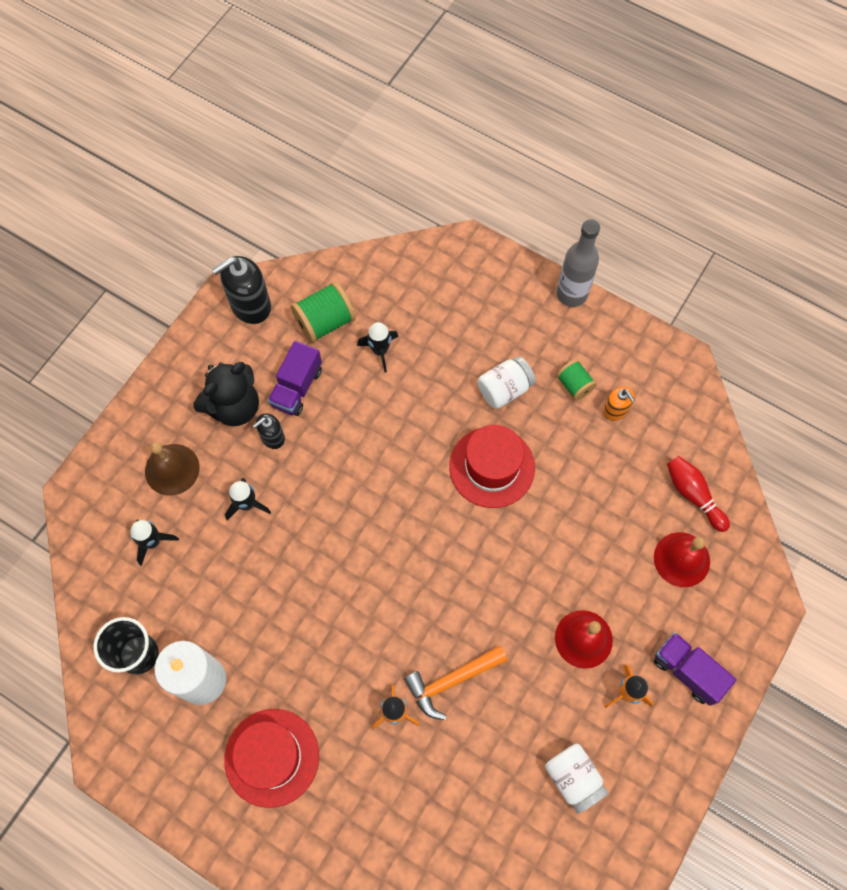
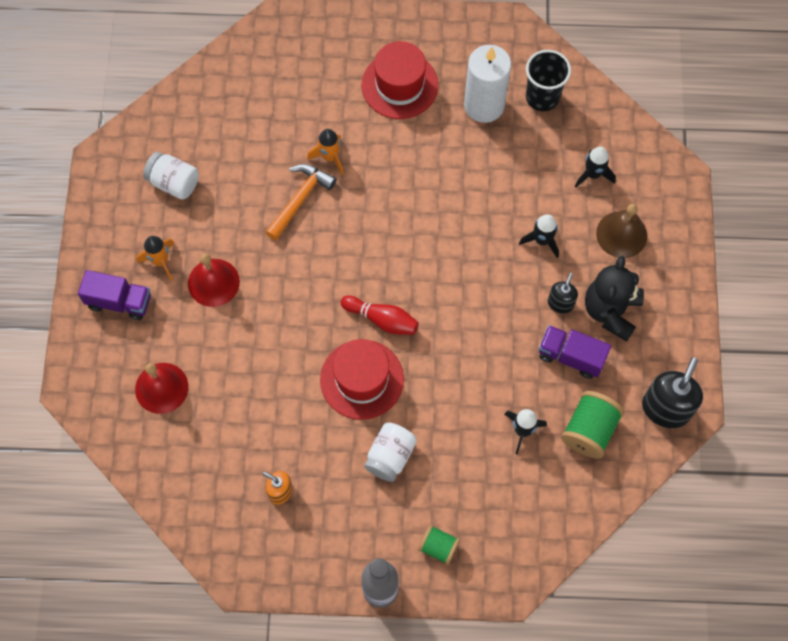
camera: 150 degrees right, 0 degrees up
purple truck [268,341,322,416] -> purple truck turned 60 degrees counterclockwise [539,325,611,379]
green spool [556,359,597,401] -> green spool moved to [418,525,460,565]
red bowling pin [667,456,730,532] -> red bowling pin moved to [341,296,419,335]

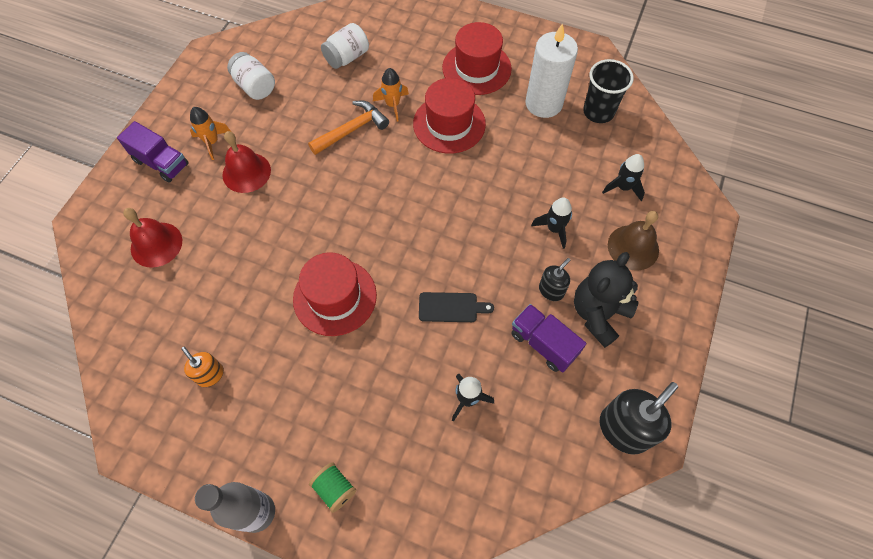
camera: 20 degrees right, 5 degrees down
red bowling pin [341,296,419,335] -> none
white jar [364,422,417,482] -> white jar moved to [321,23,369,69]
green spool [561,391,624,459] -> none
none -> red hat [413,78,486,153]
none -> black cutting board [419,292,494,322]

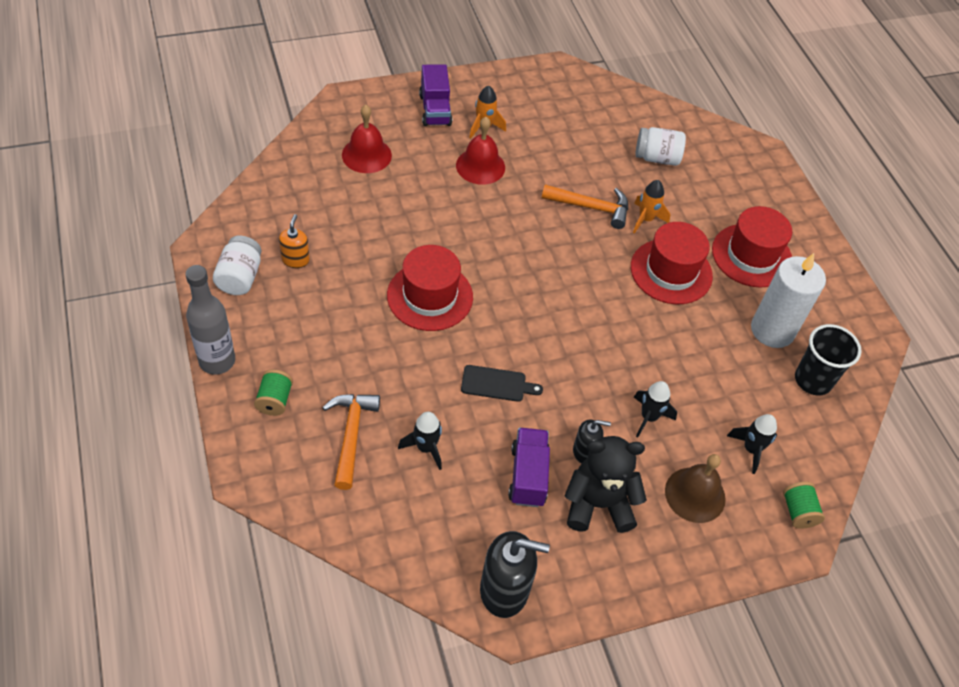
camera: 45 degrees right, 10 degrees down
white jar [227,52,275,100] -> white jar moved to [213,236,262,295]
black cutting board [419,292,494,322] -> black cutting board turned 45 degrees counterclockwise [461,365,543,402]
none -> orange hammer [322,394,380,490]
none -> green spool [783,482,825,529]

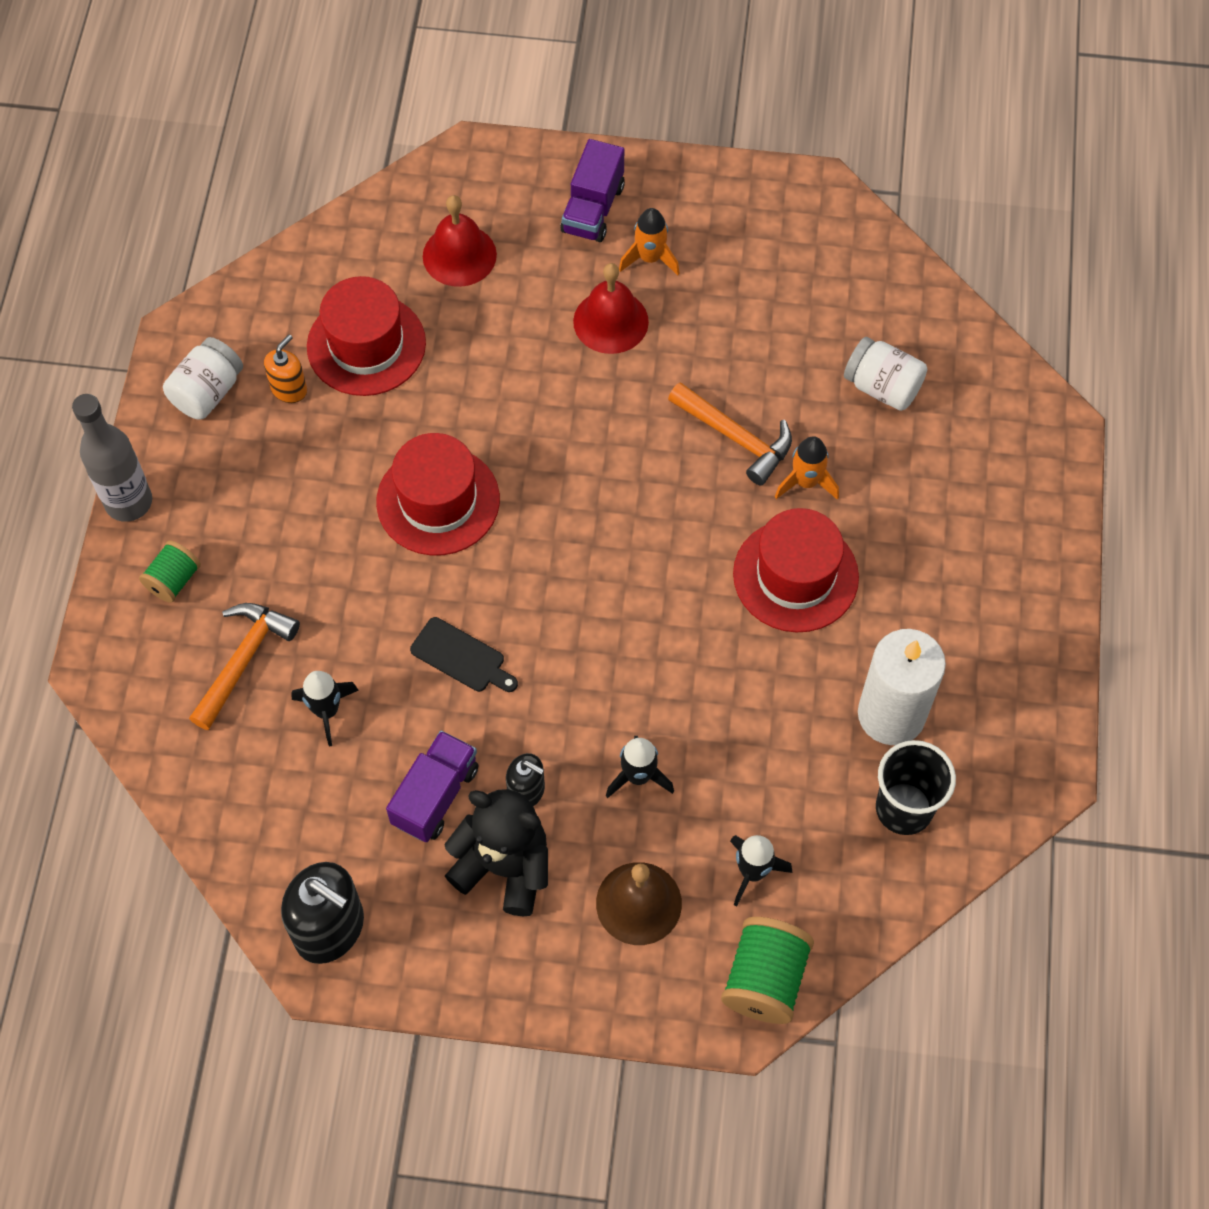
camera: 30 degrees right, 10 degrees up
red hat [712,206,792,287] -> red hat moved to [307,276,426,396]
green spool [783,482,825,529] -> green spool [721,917,814,1024], size x1.62

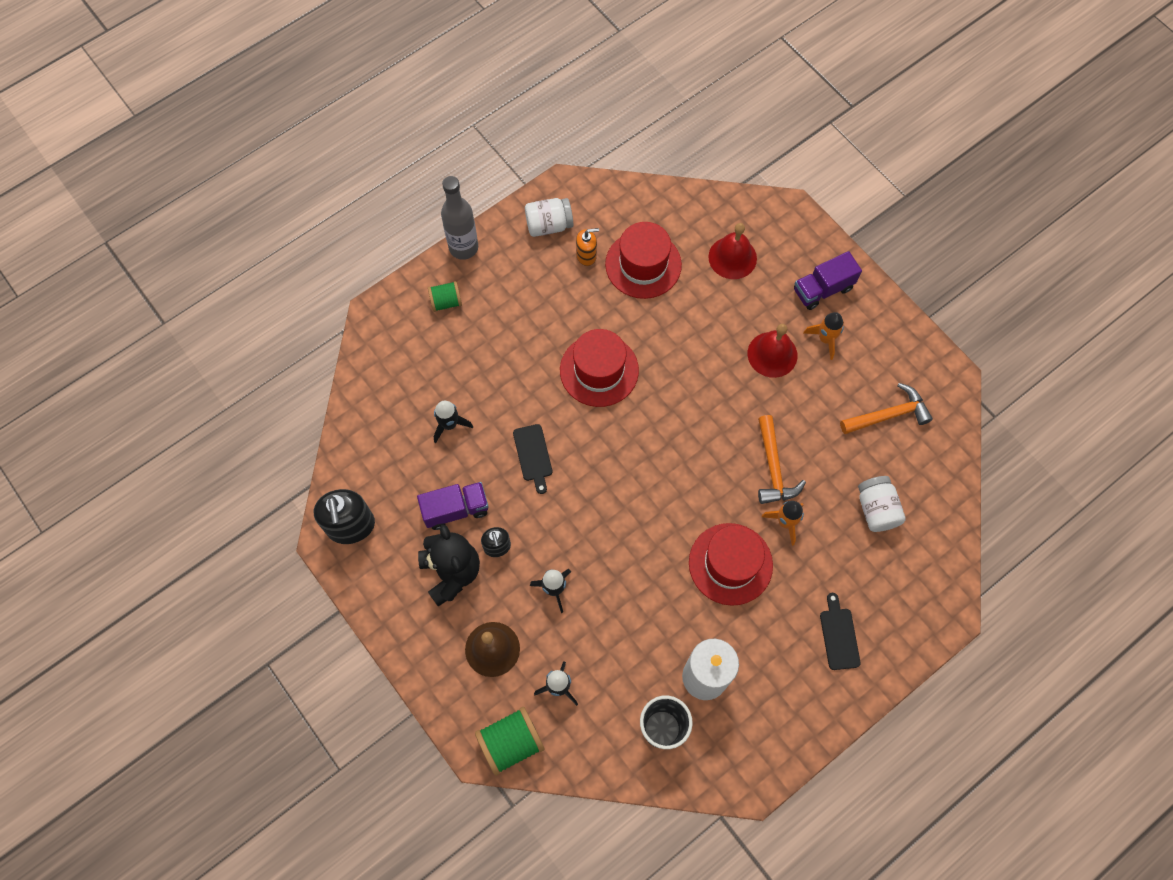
camera: 45 degrees right, 5 degrees up
orange hammer [189,603,300,730] -> orange hammer moved to [840,383,933,434]
none -> black cutting board [820,593,861,670]

